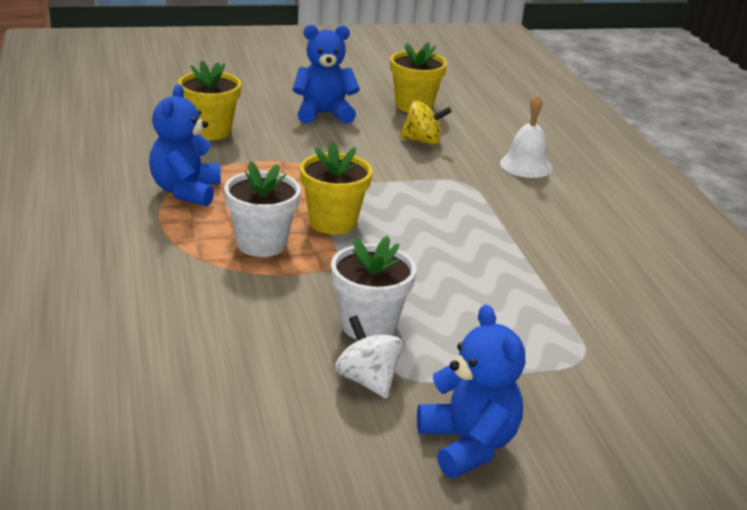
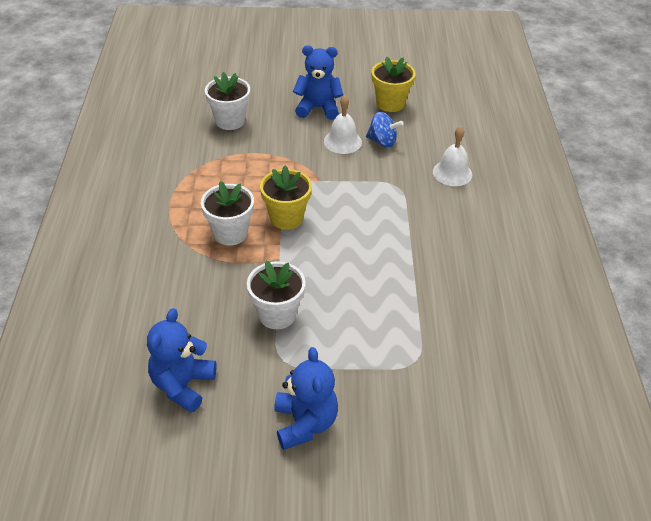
camera: 15 degrees right, 15 degrees up
blue teddy bear [149,84,221,206] -> blue teddy bear moved to [147,308,217,413]
yellow flower pot [178,60,241,140] -> white flower pot [205,72,250,130]
white spinning top [335,315,403,398] -> none
yellow spinning top [400,101,452,145] -> blue spinning top [366,112,403,148]
none -> white bell [324,95,362,154]

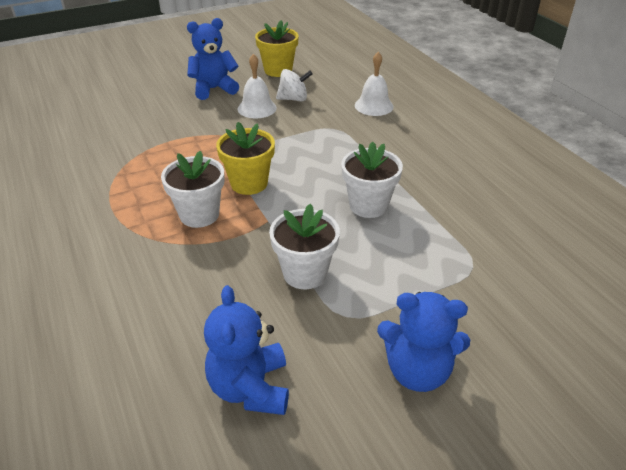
camera: 25 degrees left, 5 degrees down
white flower pot [205,72,250,130] -> white flower pot moved to [341,141,403,218]
blue teddy bear [274,347,338,450] -> blue teddy bear turned 135 degrees clockwise [377,292,470,392]
blue spinning top [366,112,403,148] -> white spinning top [276,69,313,101]

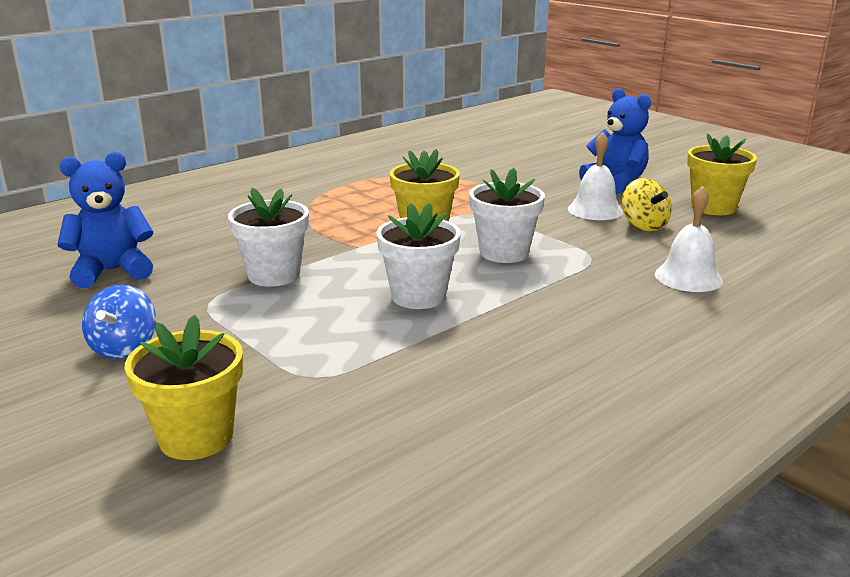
camera: 75 degrees right, 15 degrees down
white flower pot [161,151,225,228] -> white flower pot moved to [469,168,545,263]
white spinning top [276,69,313,101] -> yellow spinning top [622,178,672,231]
blue teddy bear [377,292,470,392] -> blue spinning top [82,285,156,359]
none -> yellow flower pot [125,315,243,460]

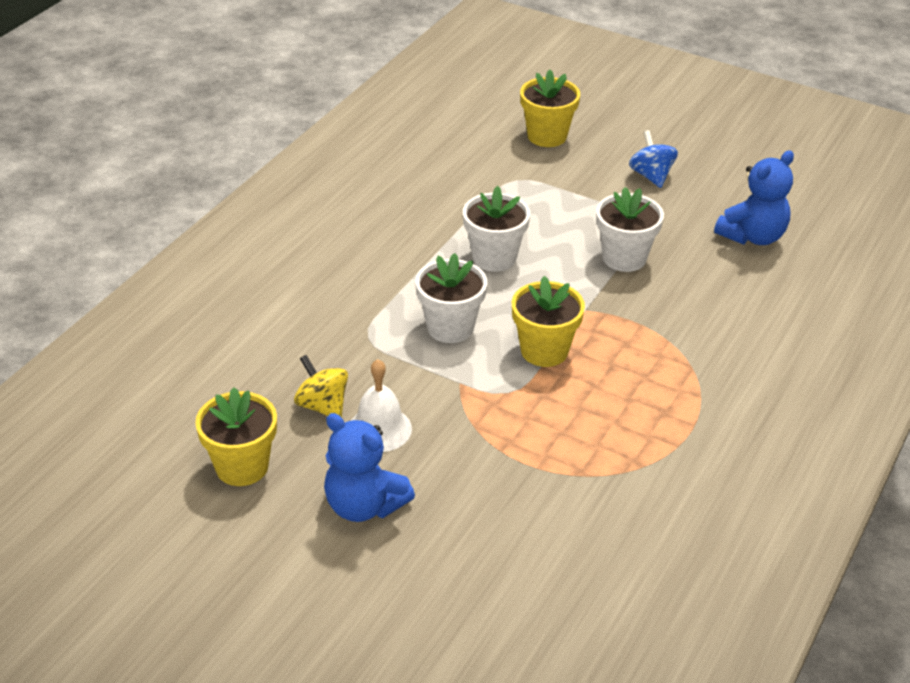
camera: 160 degrees right, 15 degrees up
white bell [655,186,723,292] -> none

